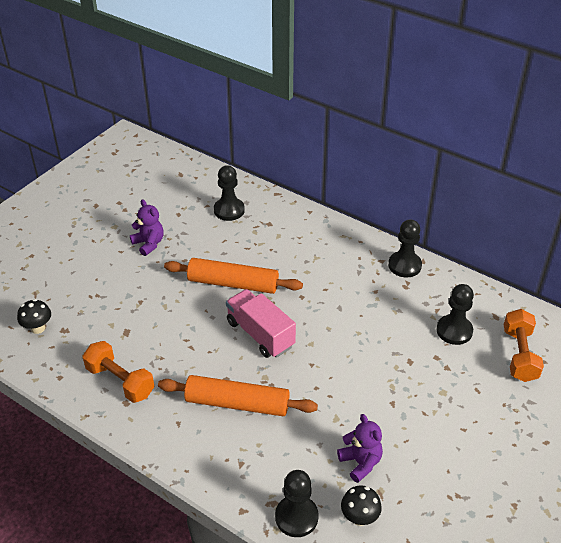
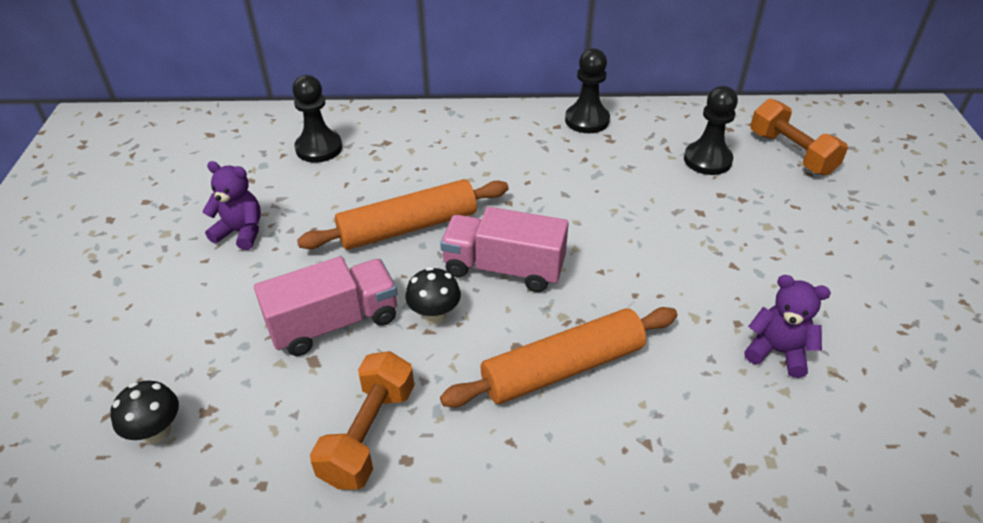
camera: 35 degrees left, 0 degrees up
orange dumbbell [83,341,155,403] -> orange dumbbell turned 75 degrees counterclockwise [310,351,414,490]
black pawn [275,470,319,537] -> none
black mushroom [341,485,382,526] -> black mushroom moved to [405,267,461,324]
none -> pink truck [254,256,397,356]

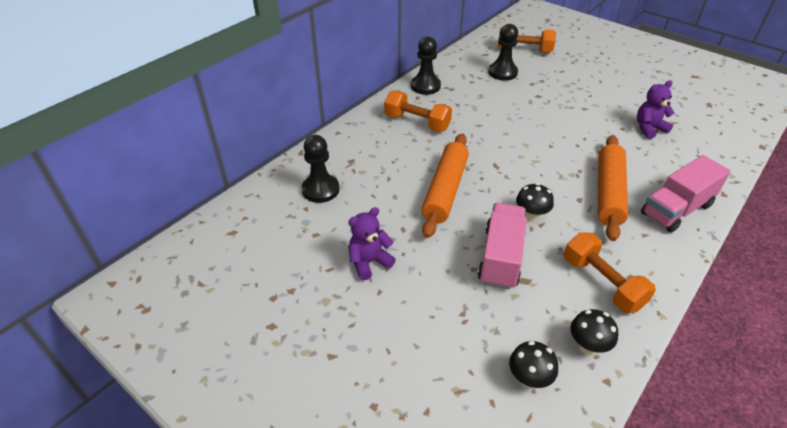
camera: 50 degrees left, 0 degrees up
pink truck [440,207,569,292] -> pink truck moved to [641,155,731,233]
none -> orange dumbbell [384,91,452,132]
none -> black mushroom [571,309,618,355]

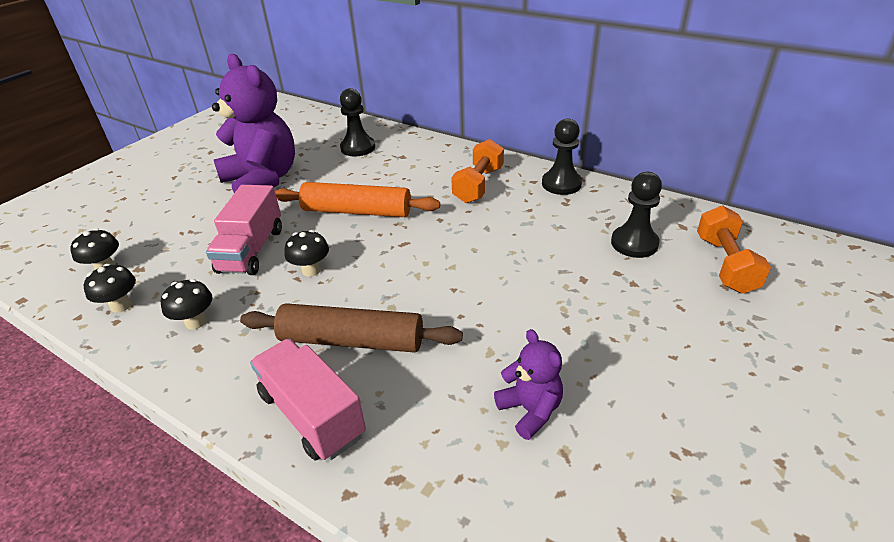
camera: 85 degrees right, 5 degrees down
purple teddy bear [348,207,396,280] -> purple teddy bear [212,54,295,193], size x2.08
pink truck [478,203,527,290] -> pink truck turned 90 degrees clockwise [206,185,282,275]
orange dumbbell [564,232,656,313] -> black mushroom [161,279,213,330]
orange rolling pin [598,135,628,241] -> brown rolling pin [240,303,463,353]

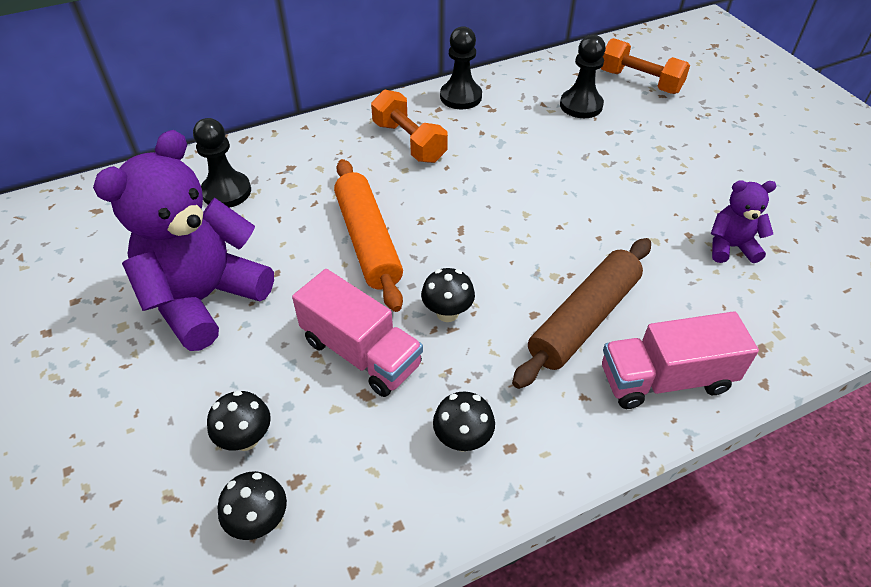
camera: 60 degrees left, 10 degrees up
black mushroom [83,264,136,313] -> black mushroom moved to [207,390,271,451]
purple teddy bear [212,54,295,193] -> purple teddy bear turned 45 degrees counterclockwise [93,130,274,351]
orange rolling pin [275,182,440,217] -> orange rolling pin turned 60 degrees counterclockwise [334,159,403,312]

